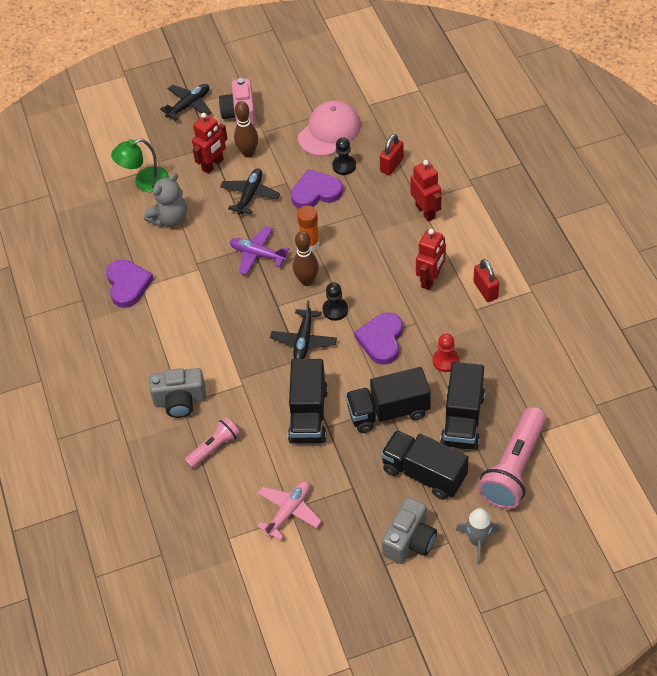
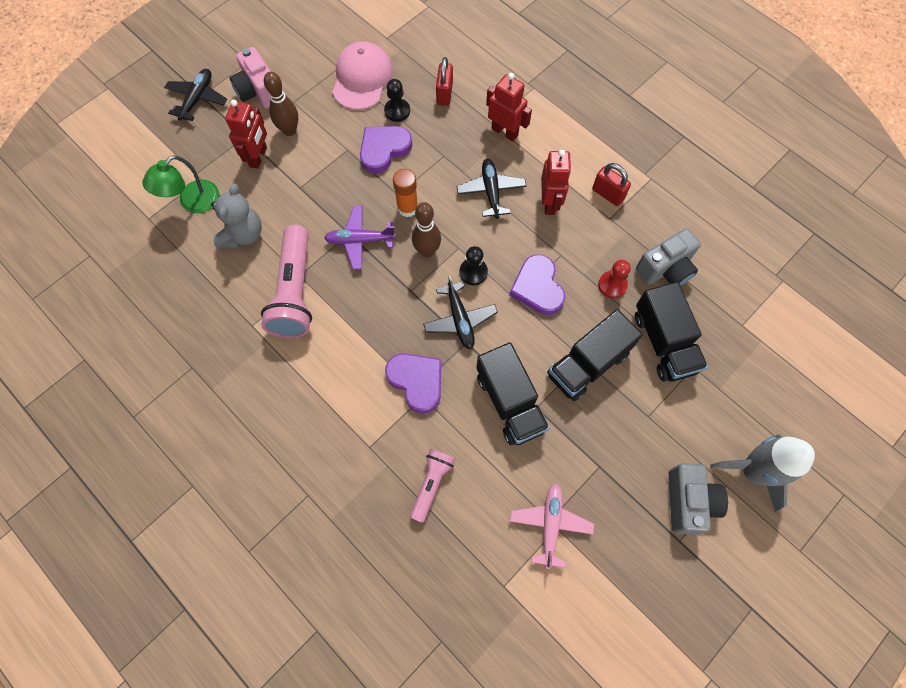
camera: 30 degrees left, 15 degrees up
purple heart [106,259,154,308] -> purple heart moved to [385,353,441,414]
grey camera [149,368,206,418] -> grey camera moved to [636,228,701,286]
black plane [220,169,280,215] -> black plane moved to [457,159,527,219]
black truck [381,430,469,500] -> none
grey rocket [455,508,500,565] -> grey rocket [710,434,815,512], size x1.54
pink flashlight [478,407,546,509] -> pink flashlight moved to [261,225,312,338]

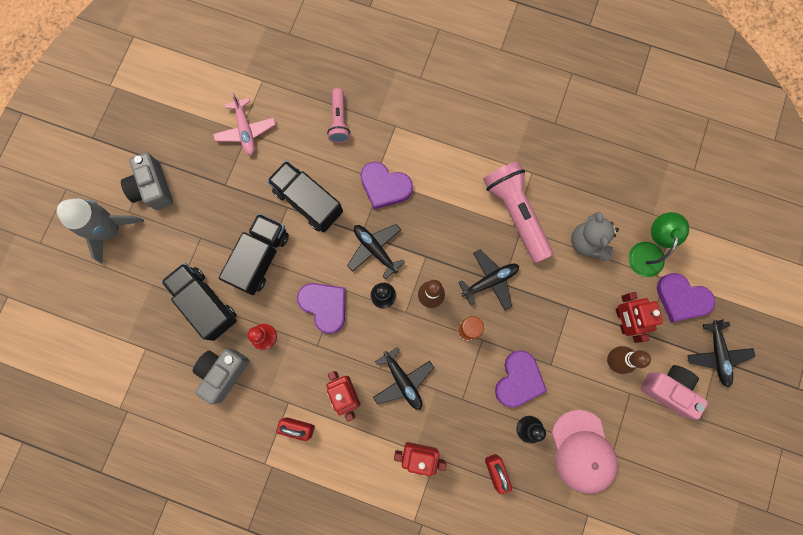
camera: 155 degrees right, 10 degrees up
purple plane [324,206,396,270] -> black plane [458,249,519,310]
none -> purple heart [657,273,715,322]

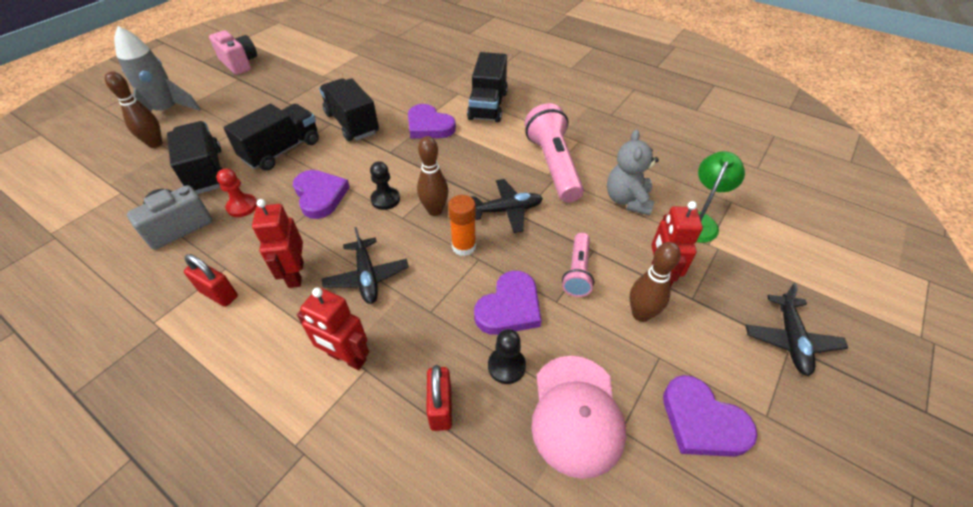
camera: 15 degrees right, 30 degrees down
grey camera [121,153,173,210] -> none
pink plane [213,93,276,155] -> none
pink flashlight [327,88,350,143] -> pink flashlight moved to [562,232,594,297]
black plane [347,224,405,279] -> none
pink camera [640,365,708,420] -> pink camera moved to [209,30,257,75]
purple heart [657,273,715,322] -> purple heart moved to [663,375,758,457]
none -> brown bowling pin [105,71,163,148]
none -> black truck [467,52,508,122]

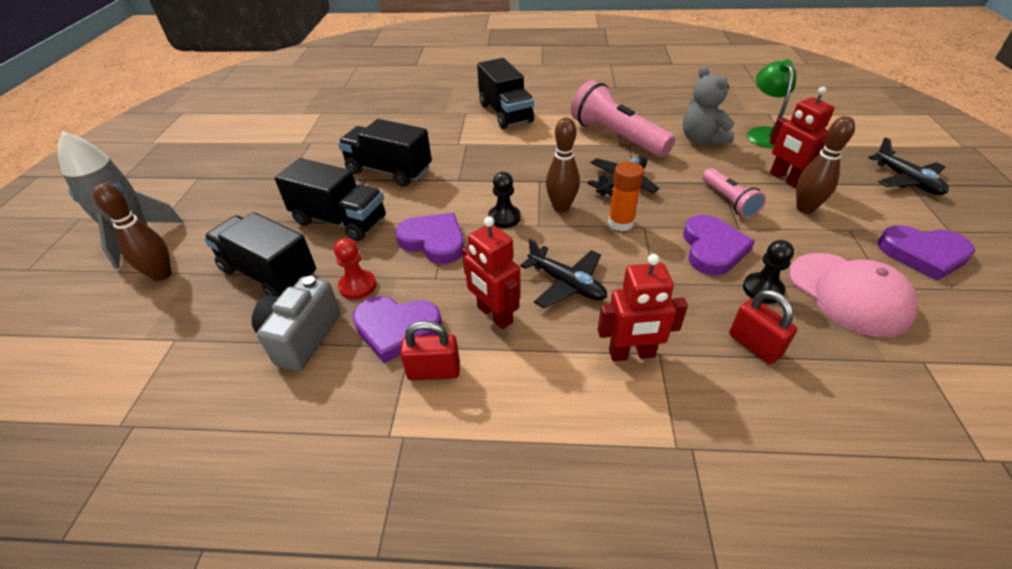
camera: 30 degrees left, 5 degrees down
pink camera [209,30,257,75] -> none
black truck [223,104,319,171] -> black truck turned 105 degrees clockwise [275,158,386,241]
purple heart [408,104,456,139] -> purple heart moved to [353,296,442,363]

